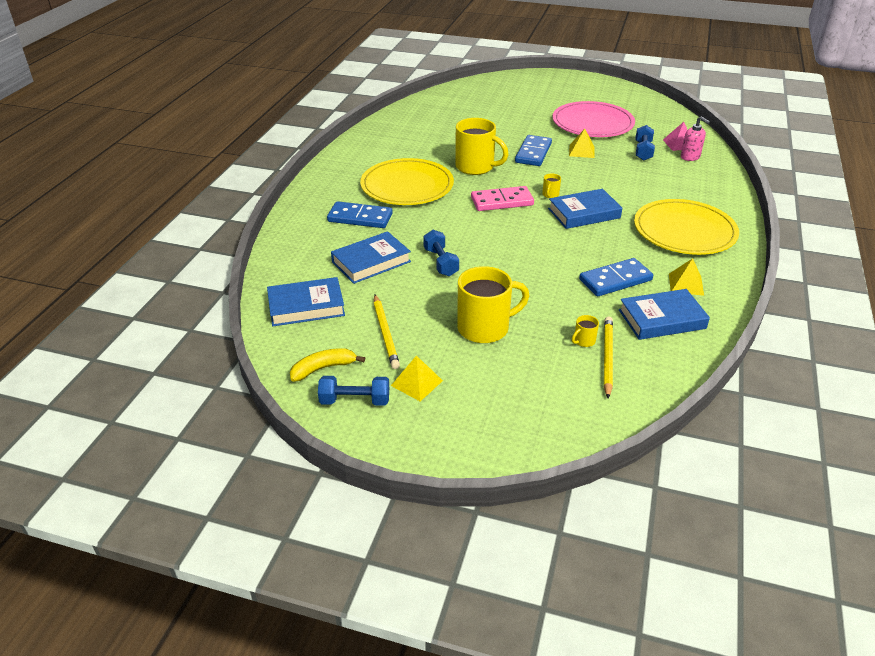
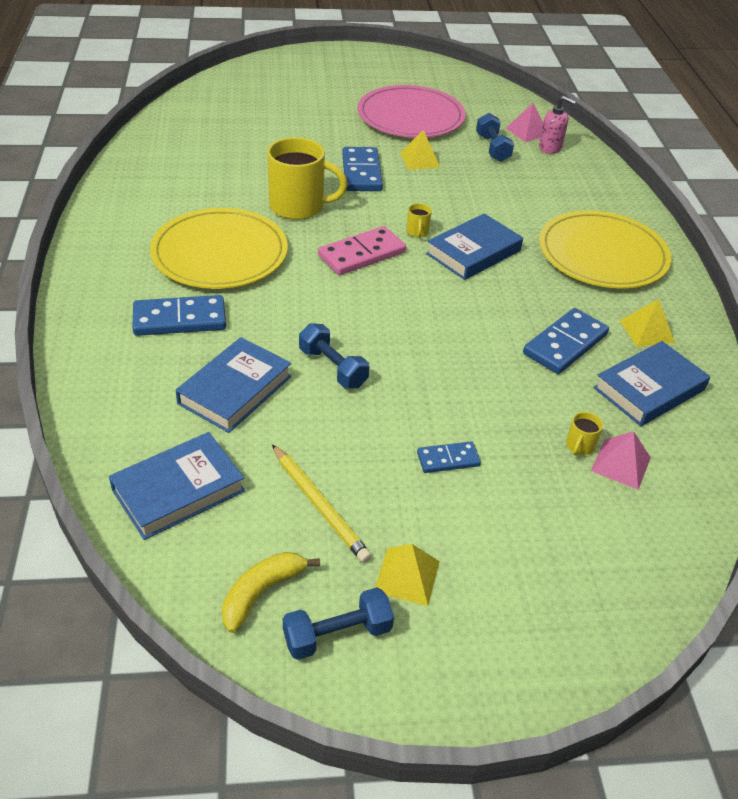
camera: 25 degrees left, 5 degrees up
yellow mug [457,266,530,343] -> blue domino [417,441,481,473]
yellow pencil [604,317,613,399] -> pink pyramid [591,431,651,490]

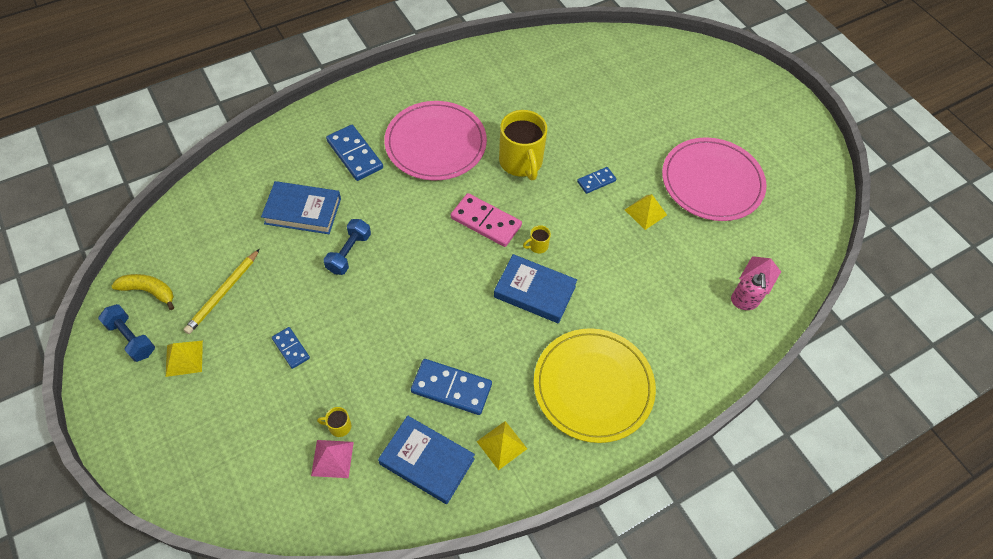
camera: 65 degrees right, 15 degrees up
blue book [109,432,245,540] -> none
yellow plate [150,208,288,289] -> pink plate [384,101,487,180]
blue domino [342,147,383,191] -> blue domino [577,167,616,194], size x0.57
blue dumbbell [476,113,514,162] -> none

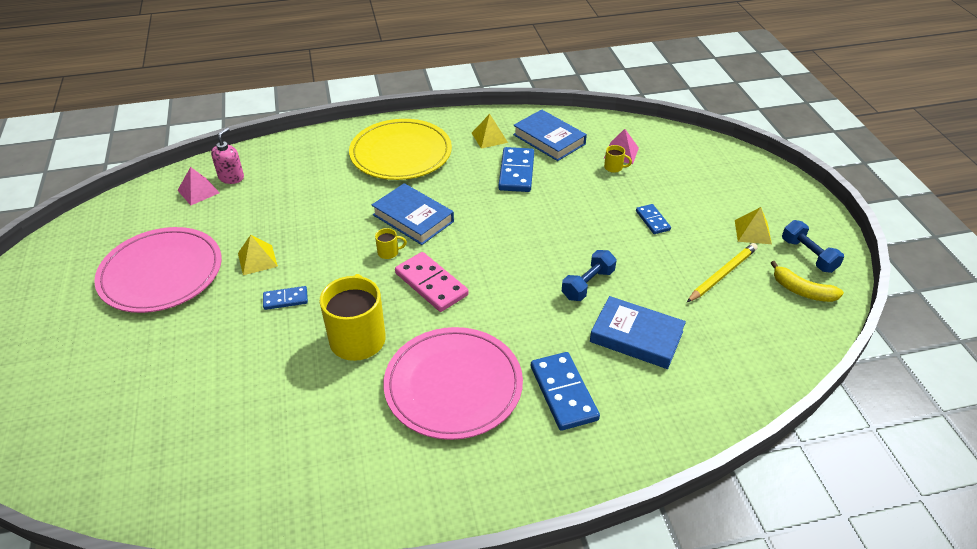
camera: 160 degrees left, 15 degrees down
blue domino [411,359,492,415] -> blue domino turned 60 degrees clockwise [498,147,534,192]

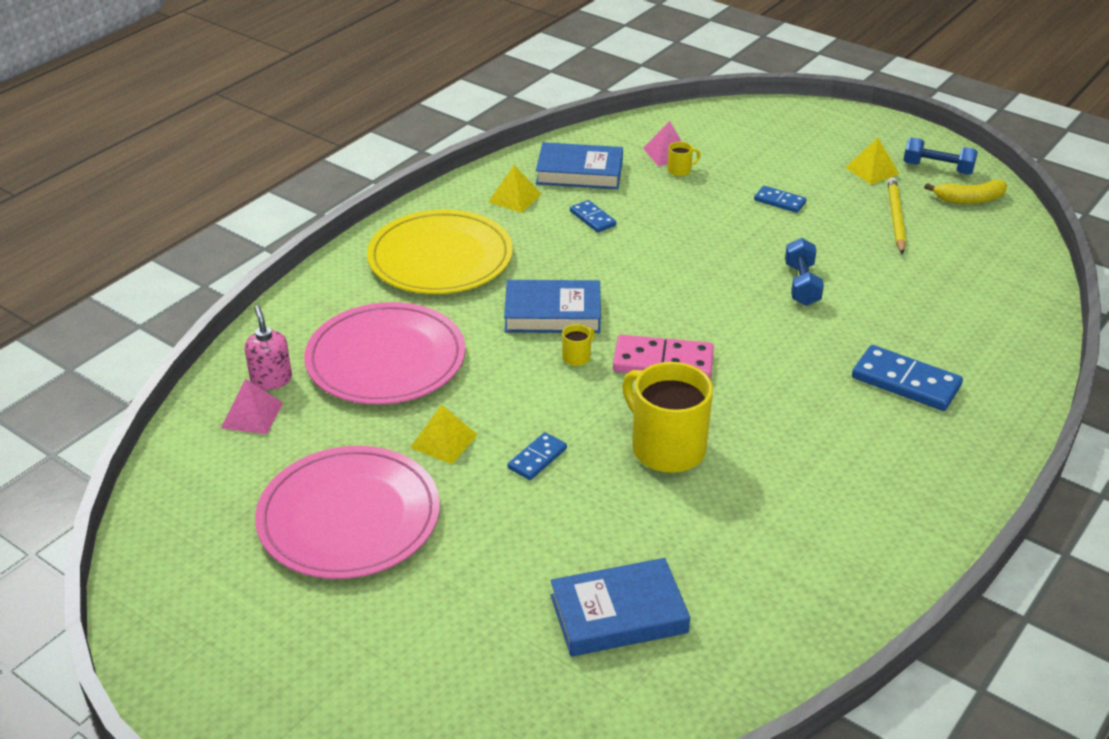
camera: 40 degrees left, 5 degrees down
pink plate [383,327,523,440] -> pink plate moved to [304,302,466,404]
blue domino [498,147,534,192] -> blue domino [570,200,616,233], size x0.57
blue book [590,296,686,369] -> blue book moved to [550,558,690,657]

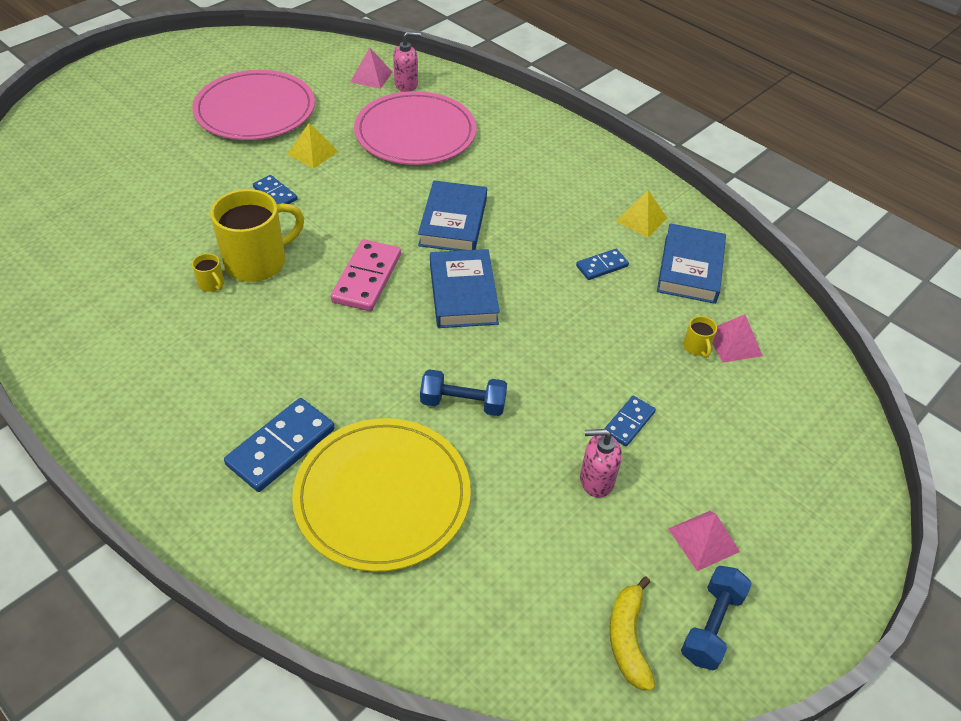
camera: 95 degrees right, 10 degrees up
yellow plate [367,210,513,294] -> yellow plate moved to [292,418,471,572]
blue book [550,558,690,657] -> blue book moved to [430,249,500,328]
yellow mug [562,324,595,366] -> yellow mug moved to [192,253,224,292]
yellow pyramid [845,138,900,185] -> pink pyramid [668,511,740,571]
yellow pencil [887,177,906,254] -> none
none -> pink soap dispenser [580,429,622,498]

